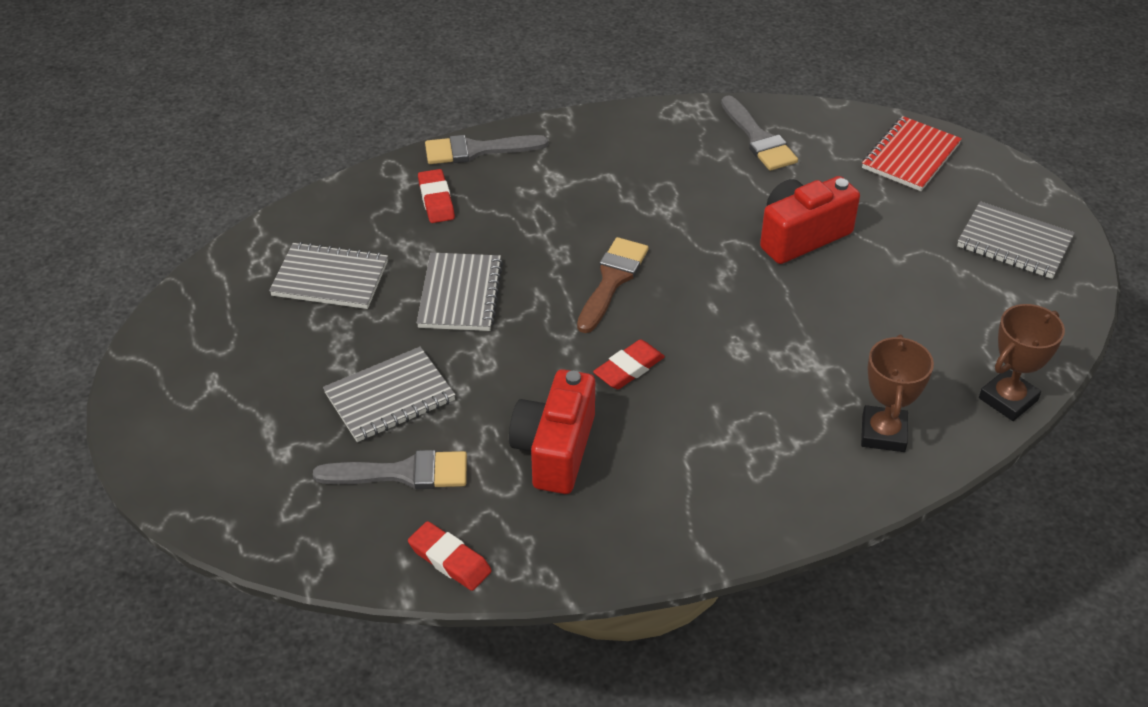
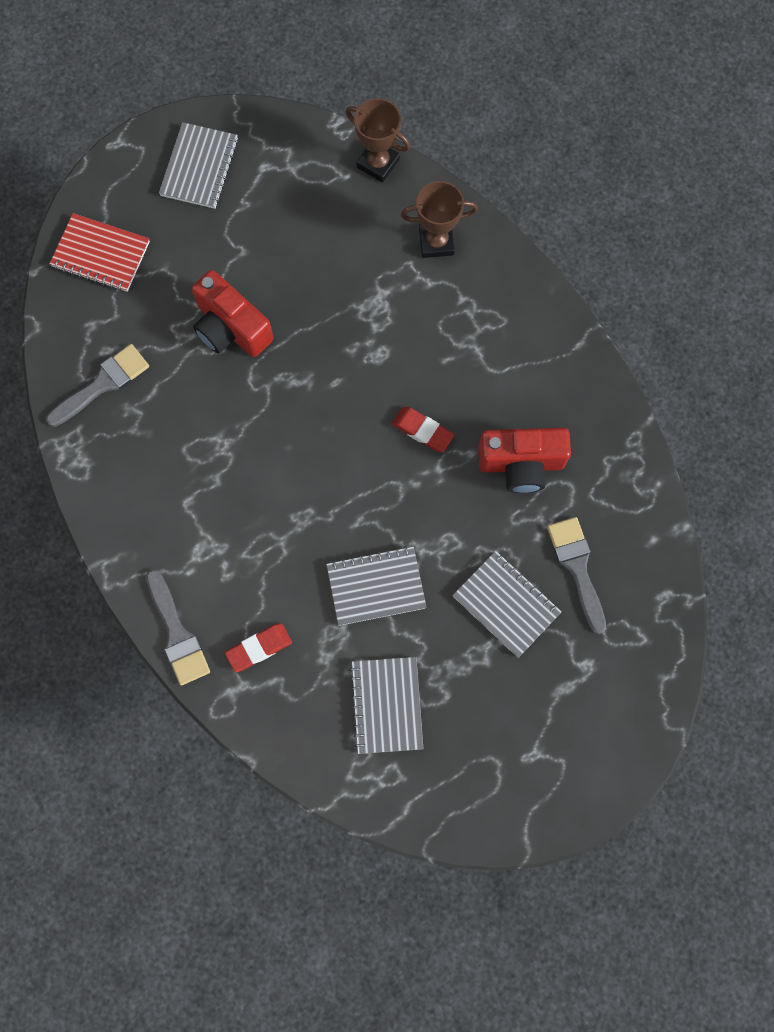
camera: 105 degrees left, 30 degrees up
red eraser [408,521,492,591] -> none
brown brush [577,237,649,333] -> none

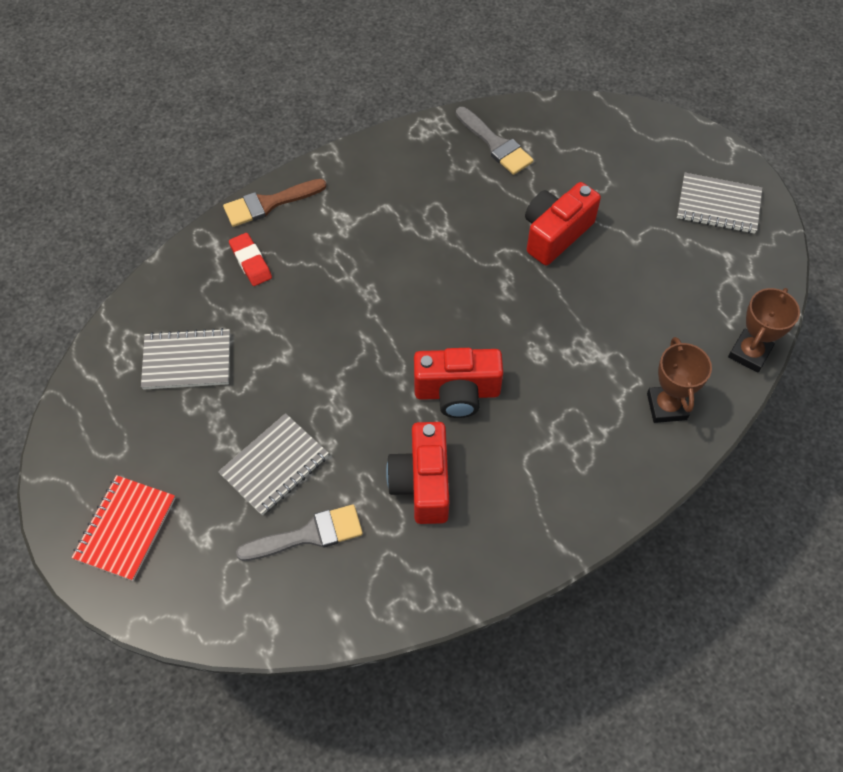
camera: 90 degrees right, 15 degrees down
red notebook [49,213,150,292] -> red notebook moved to [72,475,176,581]
grey brush [146,569,210,686] -> brown brush [223,179,327,227]
grey notebook [326,546,427,626] -> none
red eraser [392,407,455,452] -> red camera [414,348,503,418]

